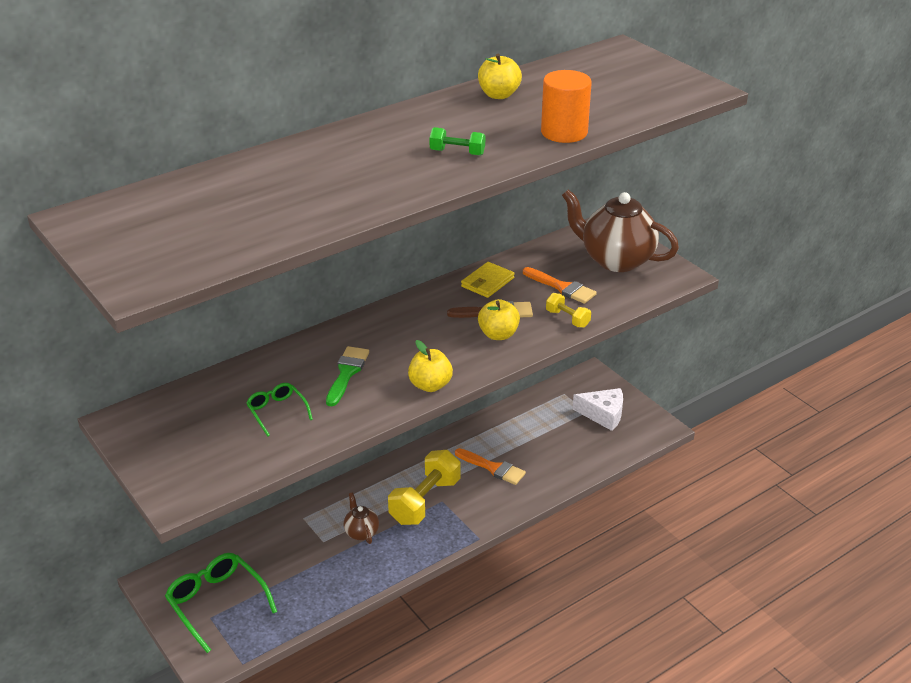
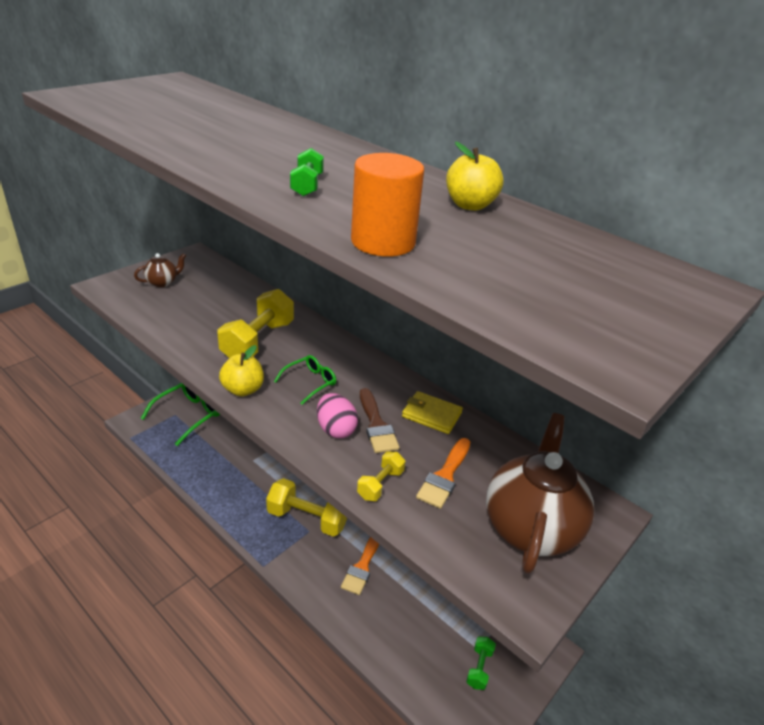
camera: 75 degrees right, 0 degrees up
green glasses [246,383,313,437] -> green glasses moved to [274,355,336,405]
green brush [326,346,369,406] -> yellow dumbbell [217,289,294,358]
brown teapot [344,492,379,544] -> brown teapot moved to [134,253,186,287]
yellow apple [478,299,520,340] -> pink egg [317,393,358,438]
white cheese [572,388,623,431] -> green dumbbell [466,637,496,690]

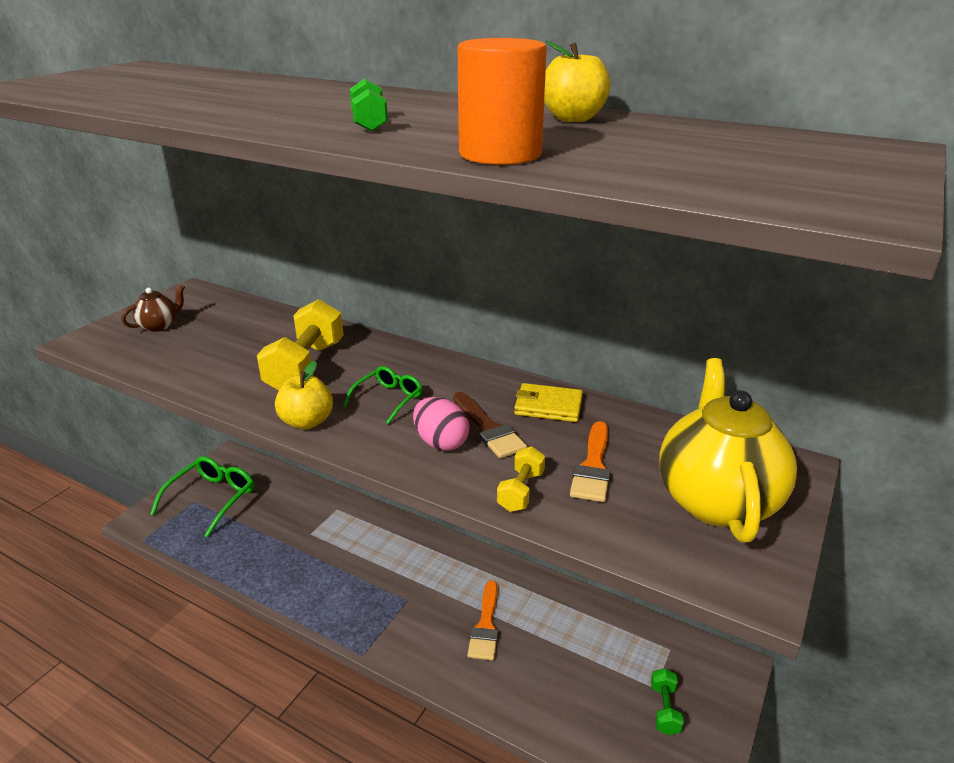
camera: 10 degrees left, 5 degrees down
yellow dumbbell [266,478,347,537] -> none
brown teapot [486,413,594,574] -> yellow teapot [659,358,797,543]

